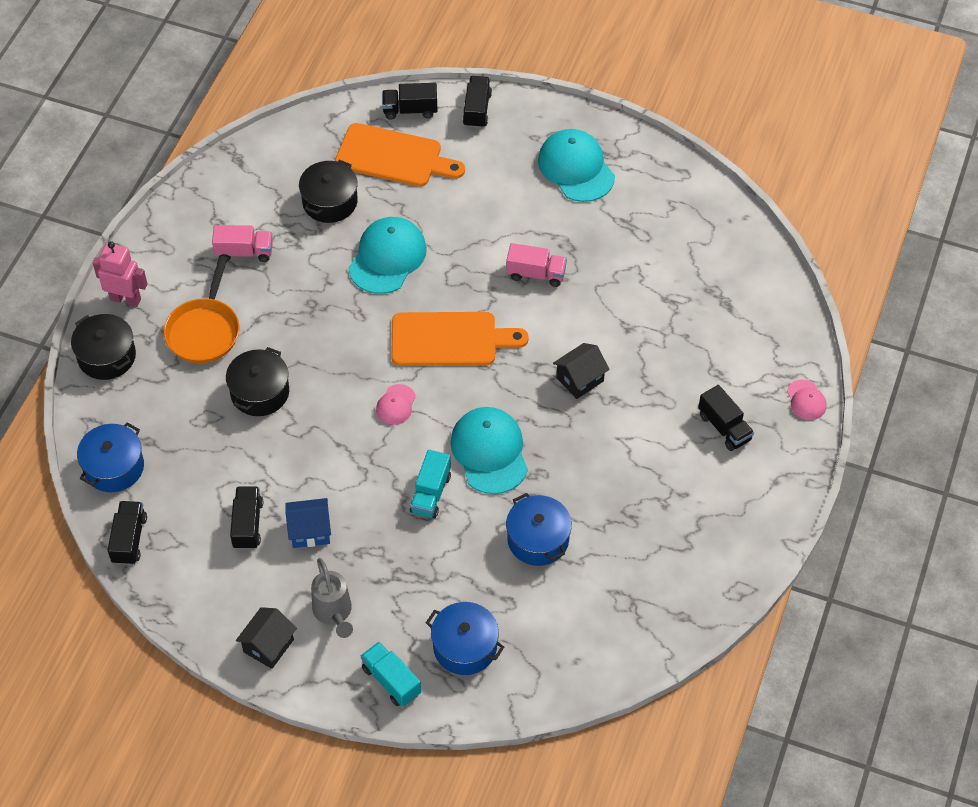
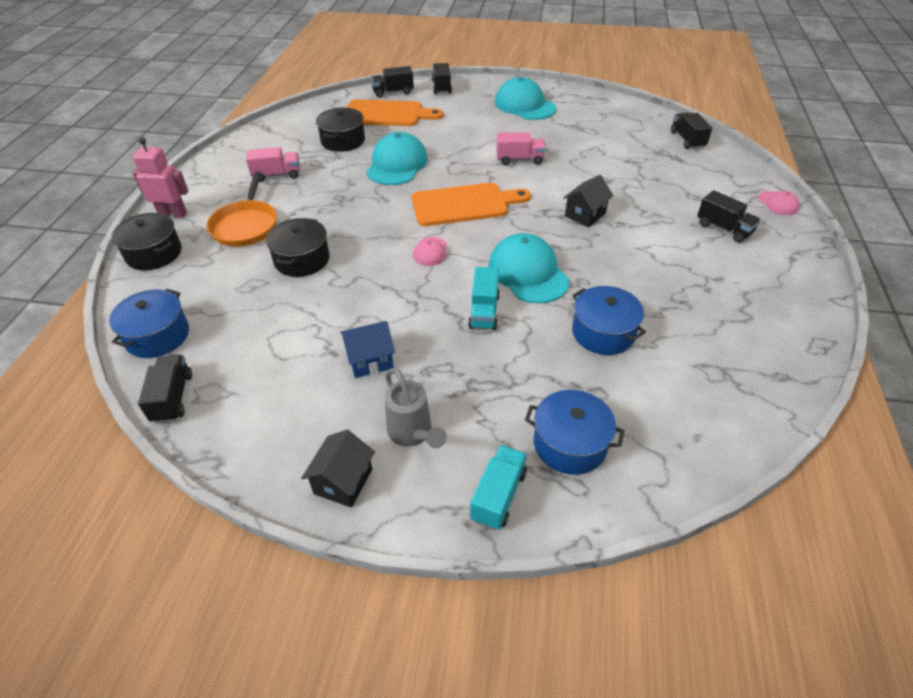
camera: 10 degrees left, 10 degrees down
black truck [230,487,263,550] -> black truck moved to [671,112,712,149]
turquoise truck [361,642,421,707] -> turquoise truck turned 75 degrees clockwise [470,445,527,530]

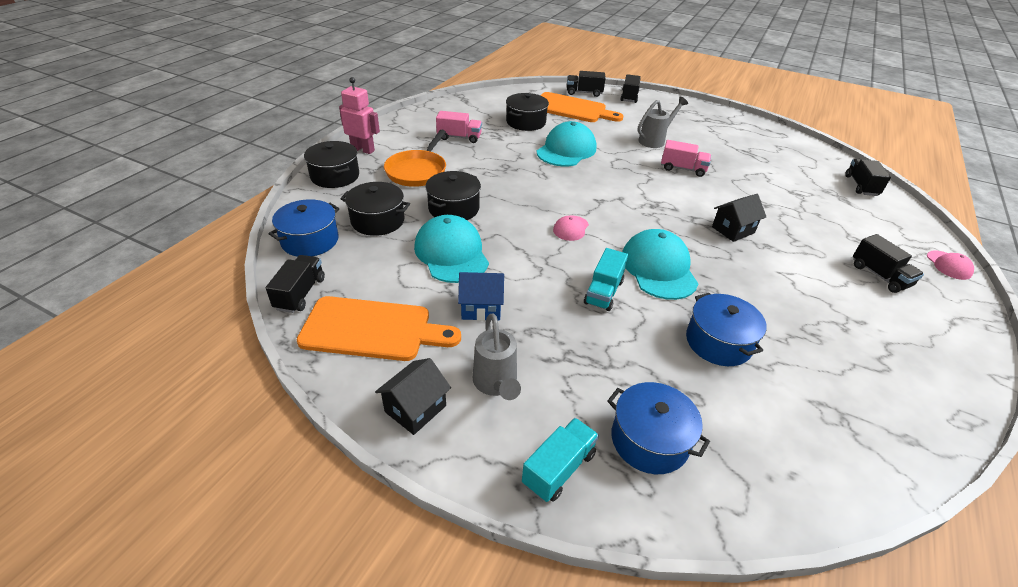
camera: 15 degrees right, 5 degrees down
orange cutting board [411,183,531,226] -> orange cutting board moved to [297,296,461,361]
turquoise cap [495,77,556,120] -> turquoise cap moved to [414,215,489,283]
none -> black pot [340,182,410,236]
none -> grey watering can [638,97,688,148]

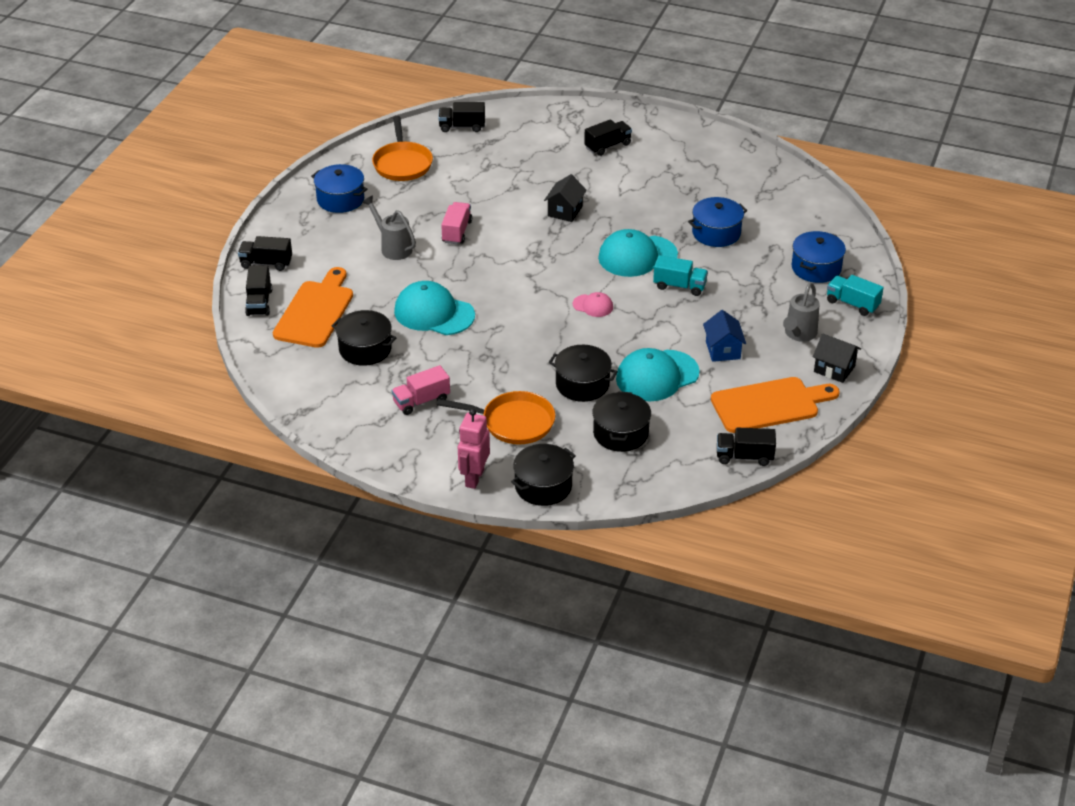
camera: 95 degrees left, 0 degrees up
blue pot [269,199,339,257] -> blue pot moved to [311,164,367,213]
orange cutting board [297,296,461,361] -> orange cutting board turned 75 degrees clockwise [711,377,840,433]
pink truck [436,111,482,143] -> pink truck turned 120 degrees counterclockwise [391,365,450,415]
grey watering can [473,313,521,400] -> grey watering can turned 135 degrees clockwise [783,282,819,342]
black house [712,194,766,242] -> black house turned 60 degrees clockwise [544,174,587,222]
pink cap [927,250,974,280] -> none
none -> orange pan [372,116,433,181]

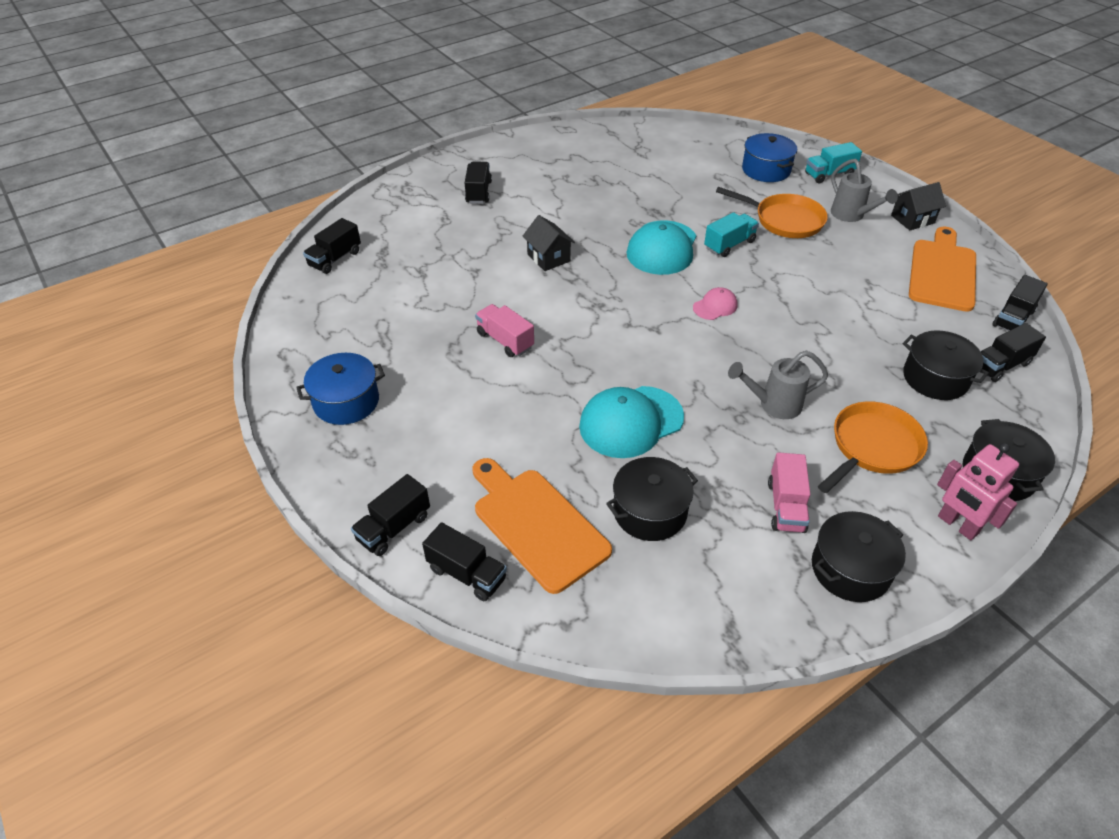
camera: 55 degrees left, 5 degrees up
grey watering can [362,195,416,260] -> grey watering can moved to [728,351,828,419]
orange pan [372,116,433,181] -> orange pan moved to [716,187,828,238]
black pot [549,345,618,402] -> black pot moved to [812,511,906,602]
turquoise cap [616,348,700,401] -> none
blue pot [688,197,748,247] -> none
blue house [703,310,746,362] -> none
none -> black truck [981,323,1046,382]

